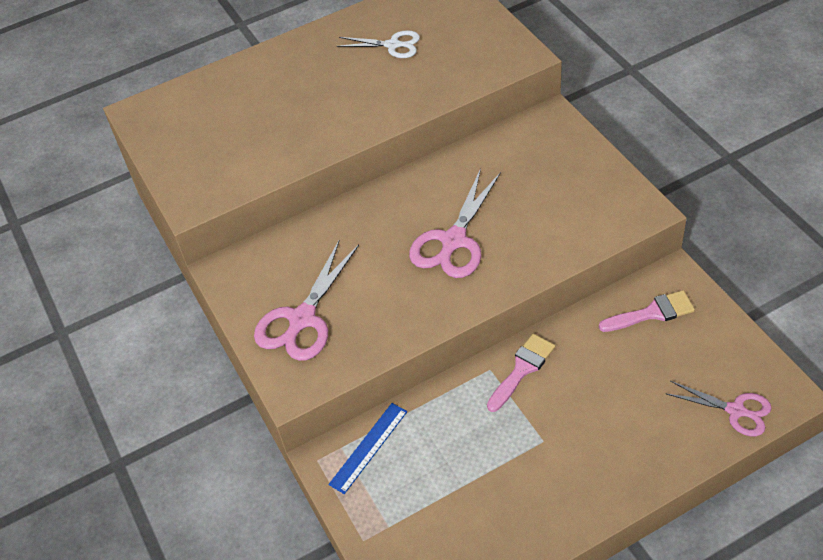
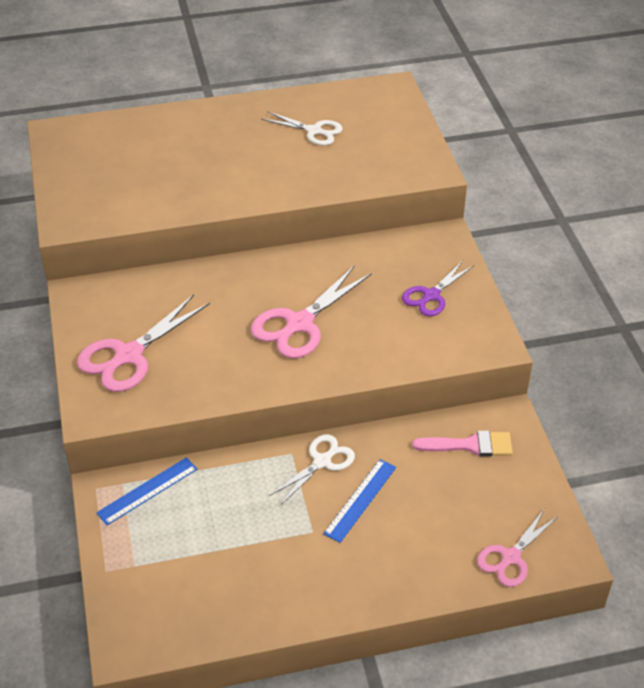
camera: 10 degrees right, 5 degrees down
pink brush [487,334,555,412] -> white scissors [270,434,355,505]
pink scissors [667,381,772,436] -> pink scissors turned 90 degrees clockwise [477,510,558,587]
none -> blue ruler [323,459,396,543]
none -> purple scissors [402,261,474,316]

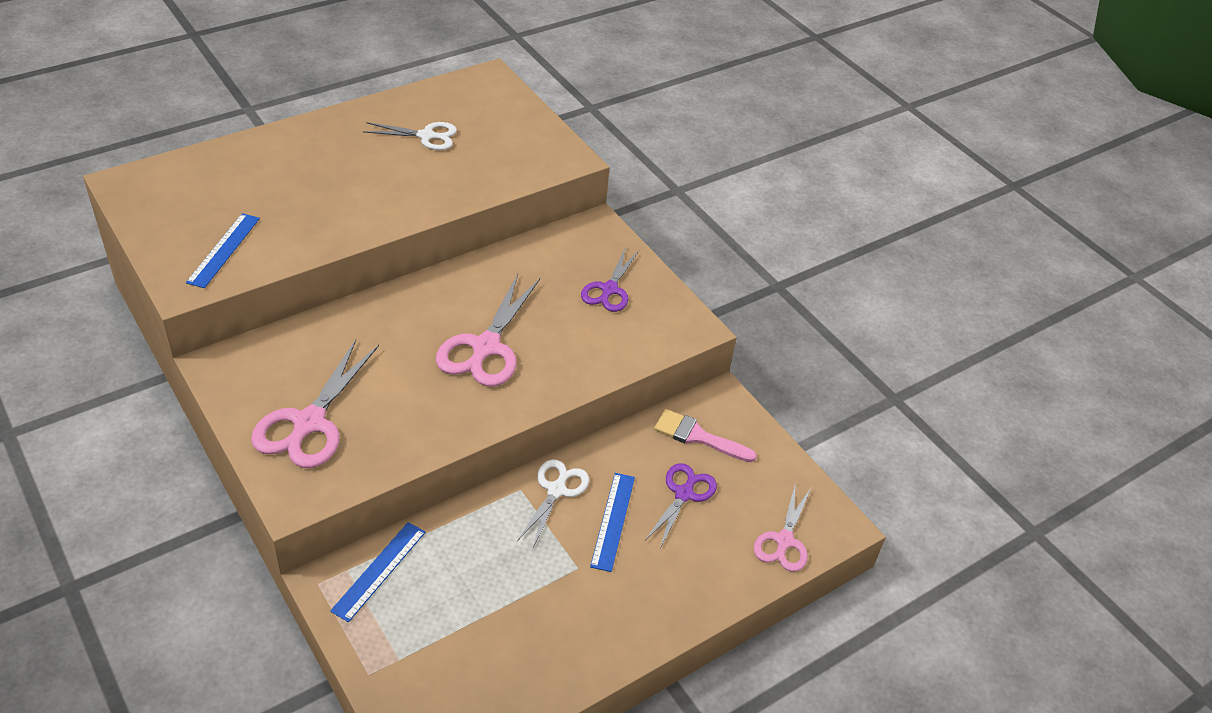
camera: 25 degrees left, 0 degrees up
pink brush [412,431,513,457] -> pink brush turned 135 degrees counterclockwise [654,409,757,462]
none -> blue ruler [186,213,260,288]
none -> purple scissors [645,463,717,548]

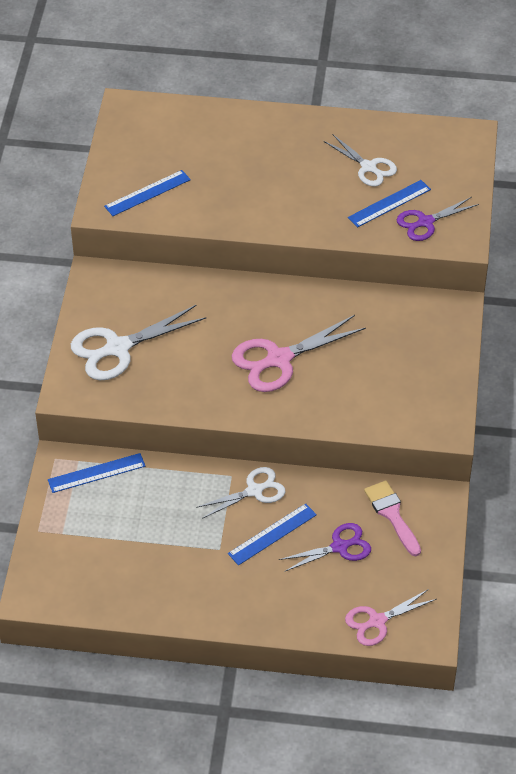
camera: 45 degrees right, 5 degrees up
pink scissors [251,339,379,468] -> white scissors [71,304,206,380]
purple scissors [581,247,639,312] -> purple scissors moved to [397,197,479,241]
none -> blue ruler [348,180,431,228]

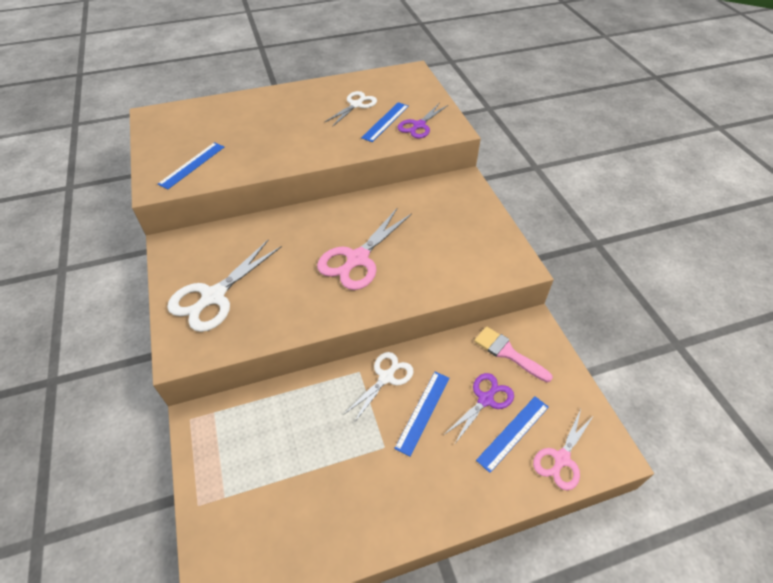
camera: 25 degrees left, 0 degrees up
blue ruler [48,453,145,493] -> blue ruler moved to [476,396,549,473]
white scissors [323,134,397,186] -> white scissors turned 75 degrees counterclockwise [324,91,377,127]

